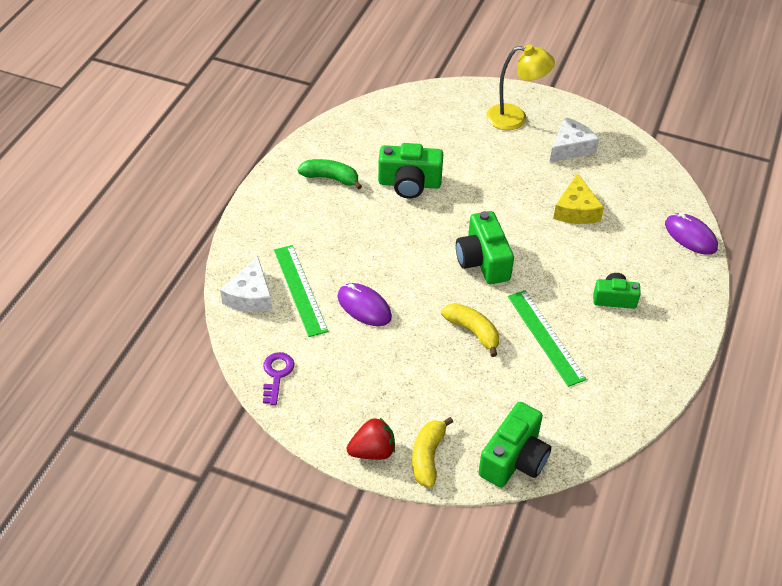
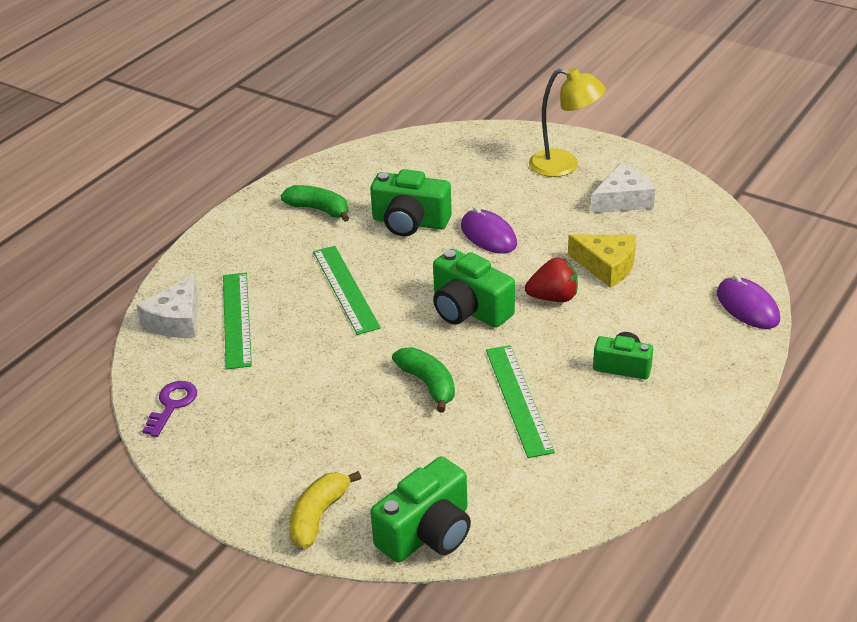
camera: 15 degrees right, 10 degrees down
purple mouse [337,283,392,326] -> purple mouse moved to [461,207,517,254]
red strawberry [347,418,395,460] -> red strawberry moved to [525,257,578,302]
yellow banana [441,303,499,357] -> green banana [392,347,455,412]
green camera [456,211,514,284] -> green camera turned 45 degrees counterclockwise [433,249,515,328]
yellow cheese [553,173,604,224] -> yellow cheese turned 75 degrees counterclockwise [568,234,636,288]
none -> green ruler [313,246,381,335]

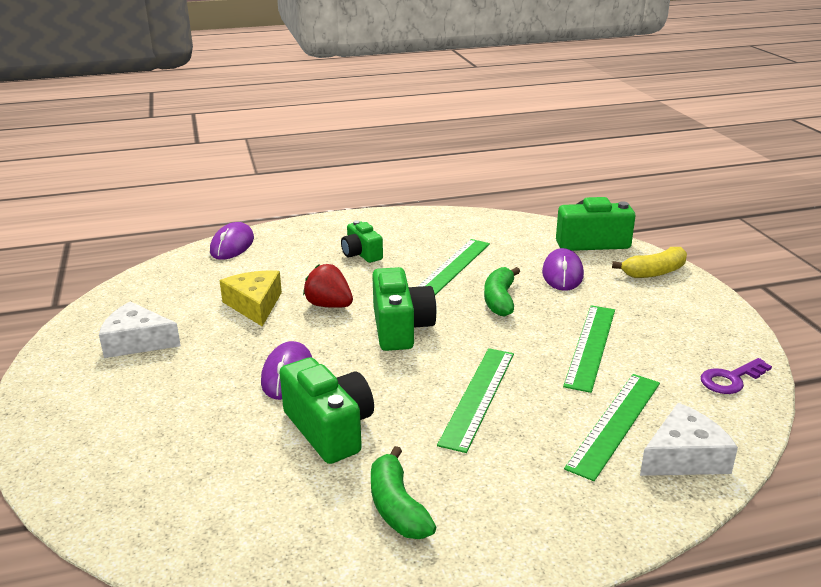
camera: 140 degrees left, 10 degrees down
yellow lamp [529,68,606,177] -> none
none -> purple mouse [542,248,584,291]
none -> green ruler [563,305,615,393]

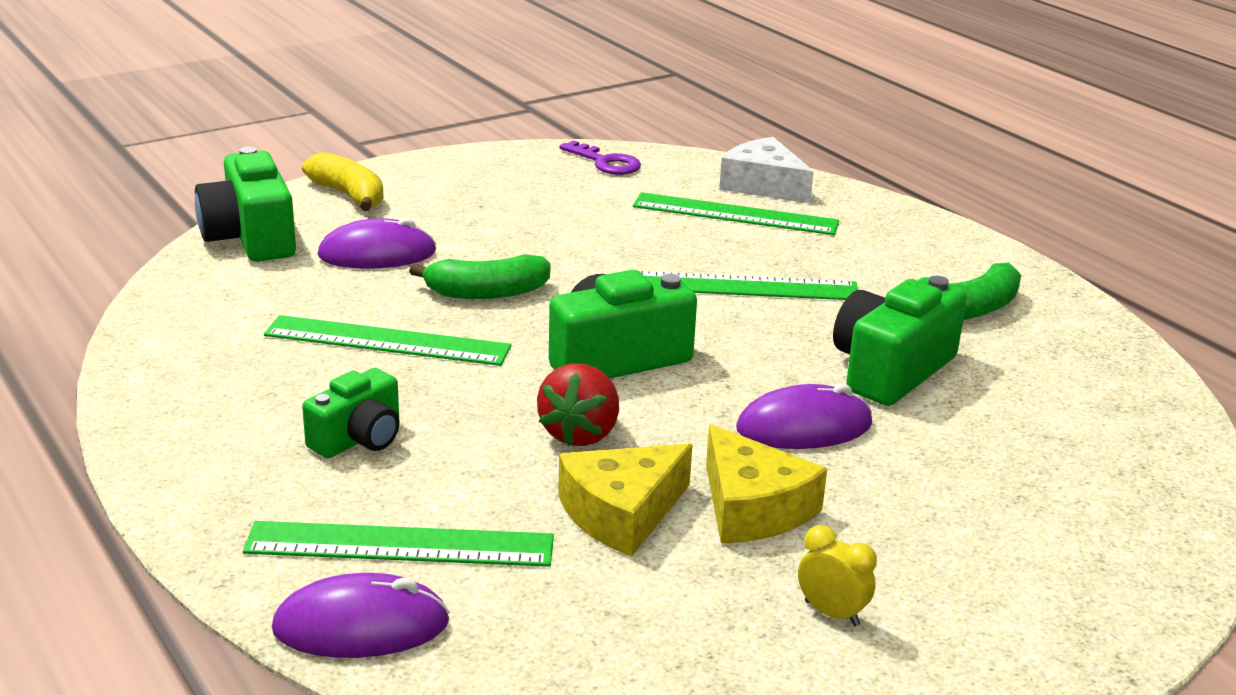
camera: 110 degrees left, 0 degrees up
white cheese [99,301,181,358] -> yellow clock [798,525,877,626]
green ruler [563,305,615,393] -> green ruler moved to [243,521,554,567]
none -> yellow cheese [706,424,827,543]

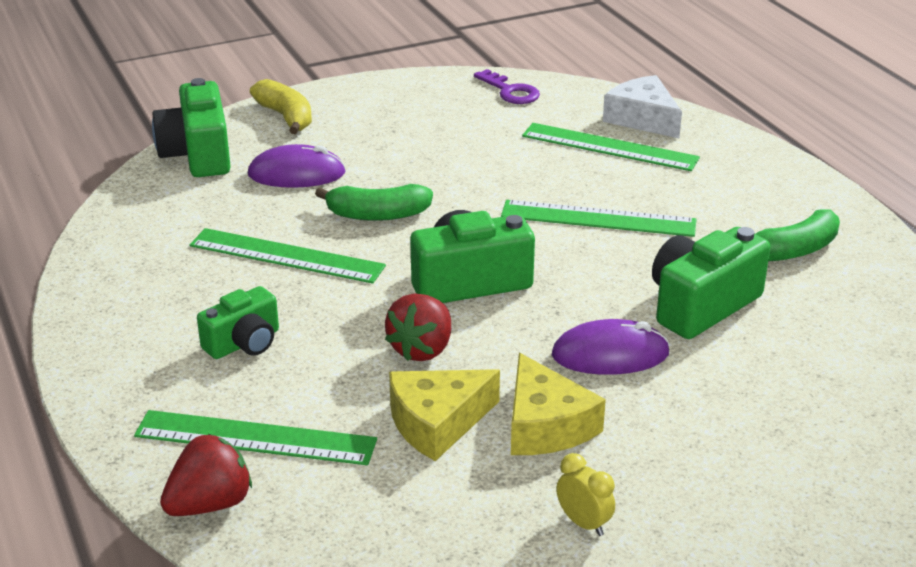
camera: 10 degrees right, 5 degrees up
purple mouse [272,573,450,658] -> red strawberry [160,434,252,516]

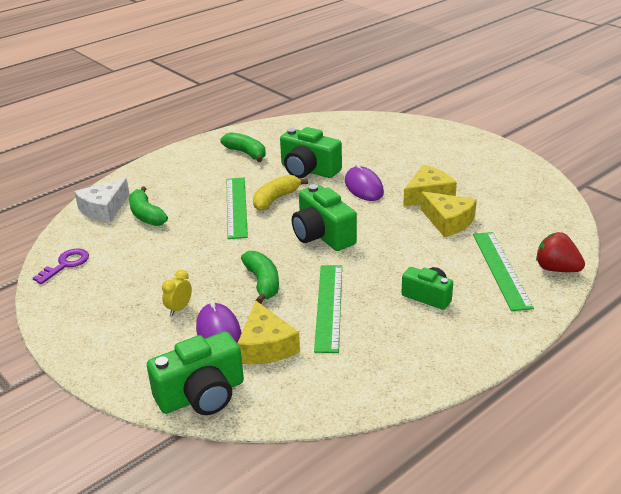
camera: 105 degrees left, 0 degrees up
yellow banana [250,79,312,134] -> yellow banana moved to [253,175,308,211]
red strawberry [385,294,451,361] -> none
green ruler [522,123,700,171] -> green banana [129,186,168,226]
yellow clock [556,453,615,536] -> yellow clock moved to [162,270,192,316]
none -> yellow cheese [237,301,300,364]

